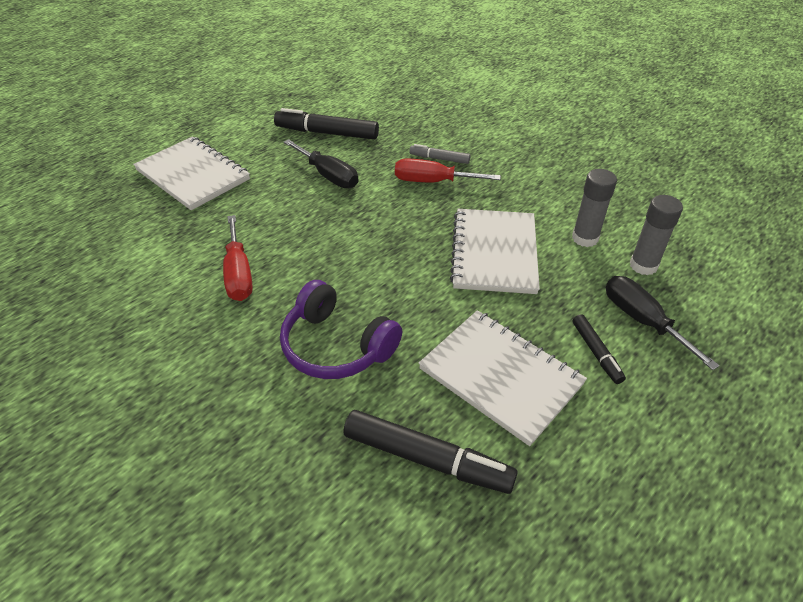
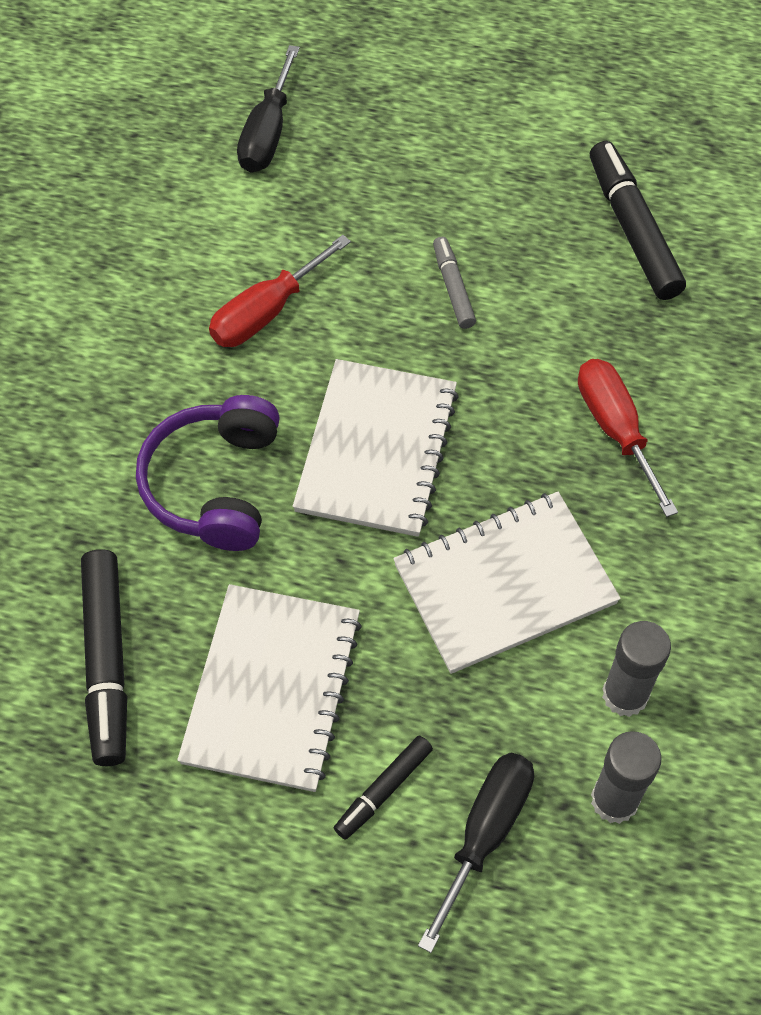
camera: 60 degrees right, 15 degrees up
white notebook [133,136,250,210] -> white notebook moved to [293,359,459,537]
black screwdriver [284,139,358,188] -> black screwdriver moved to [237,45,300,173]
grey marker [409,144,470,164] -> grey marker moved to [433,237,476,329]

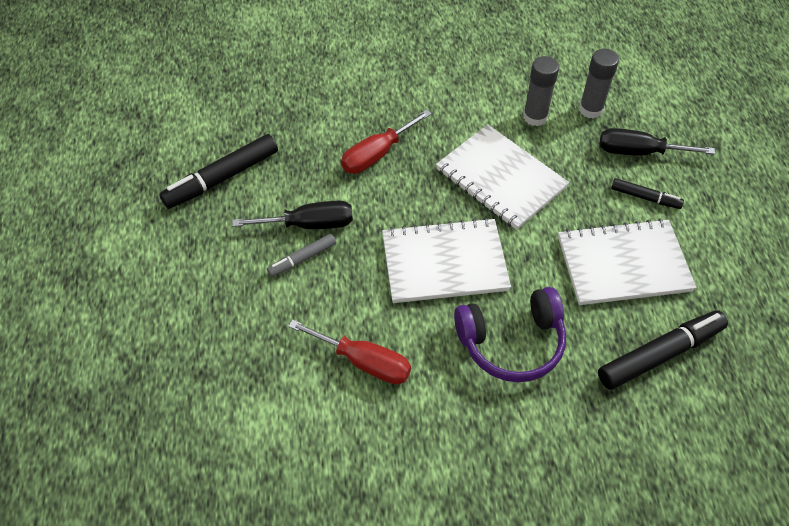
camera: 110 degrees left, 5 degrees down
black screwdriver [237,45,300,173] -> black screwdriver moved to [232,201,353,229]

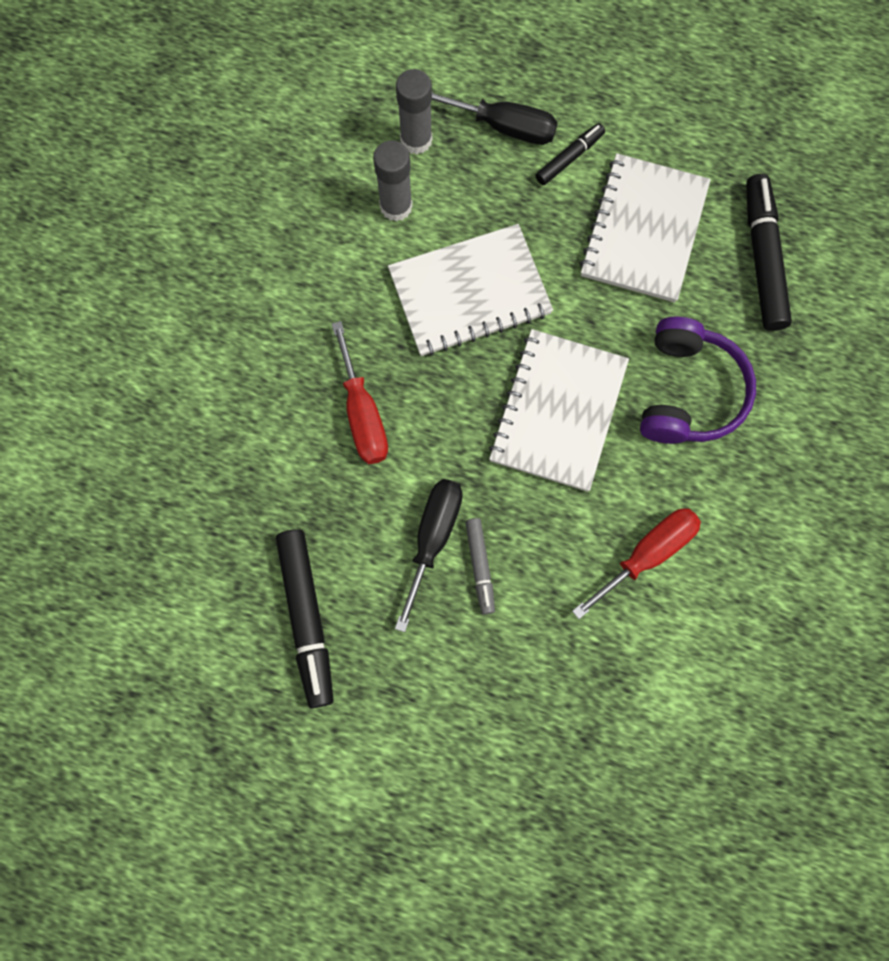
camera: 65 degrees left, 20 degrees up
black screwdriver [600,128,715,155] -> black screwdriver turned 105 degrees counterclockwise [432,92,558,145]

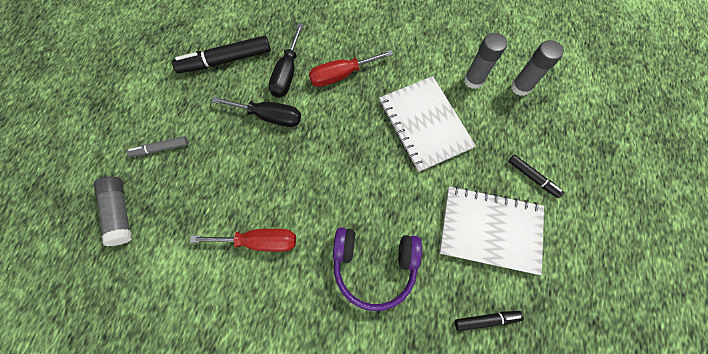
camera: 85 degrees right, 5 degrees down
black screwdriver [432,92,558,145] -> black screwdriver moved to [269,23,304,98]
grey marker [465,518,495,614] -> grey marker moved to [126,136,188,157]
white notebook [489,329,629,492] -> none
red screwdriver [572,508,701,619] -> red screwdriver turned 45 degrees counterclockwise [190,229,296,252]
black marker [746,174,792,331] -> black marker [455,311,524,331], size x0.55
none -> grey glue stick [94,176,132,246]

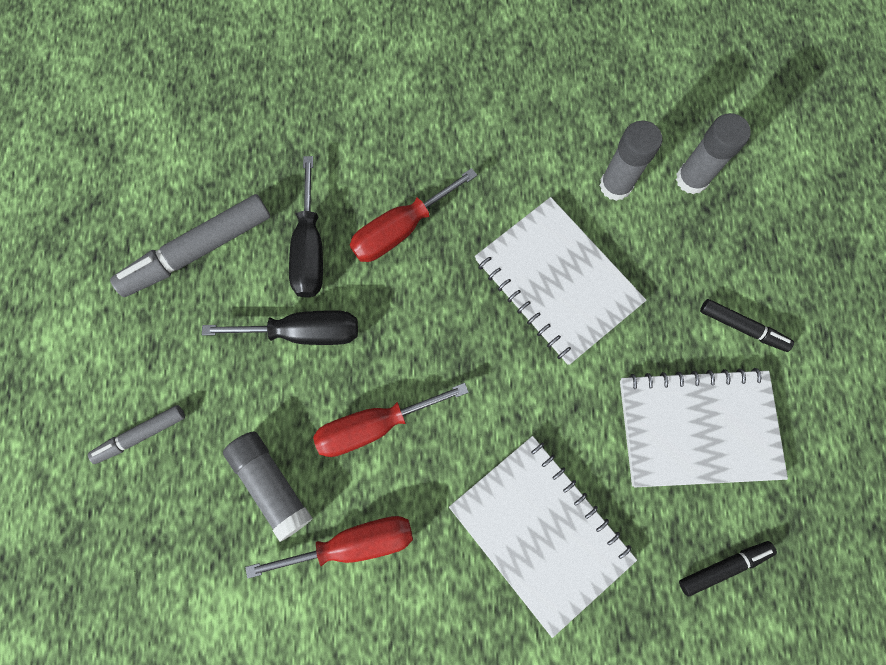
camera: 15 degrees left, 5 degrees up
grey glue stick [94,176,132,246] -> grey glue stick moved to [223,431,313,542]
black marker [172,35,271,73] -> grey marker [110,194,271,297]
purple headphones [333,227,422,311] -> white notebook [449,436,637,638]
none -> red screwdriver [313,383,469,457]

